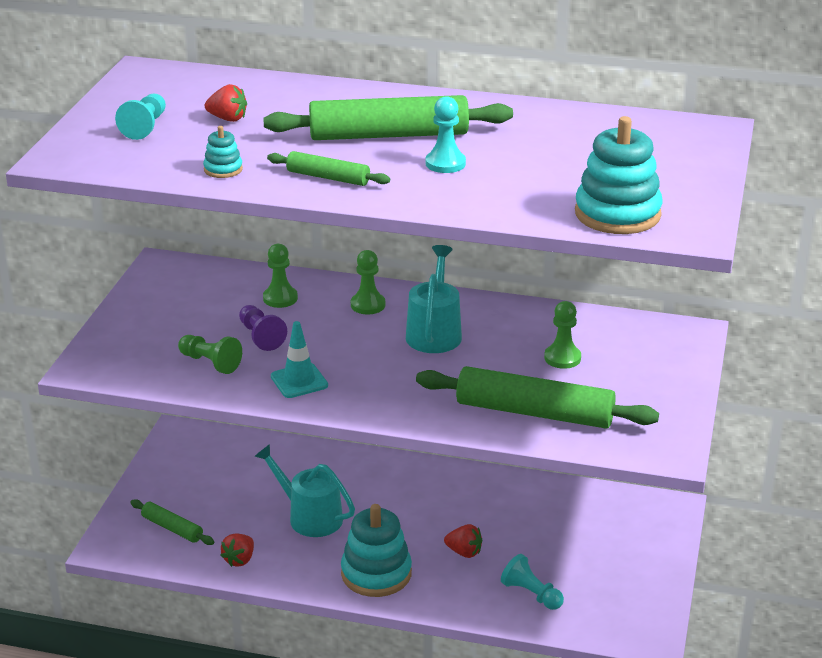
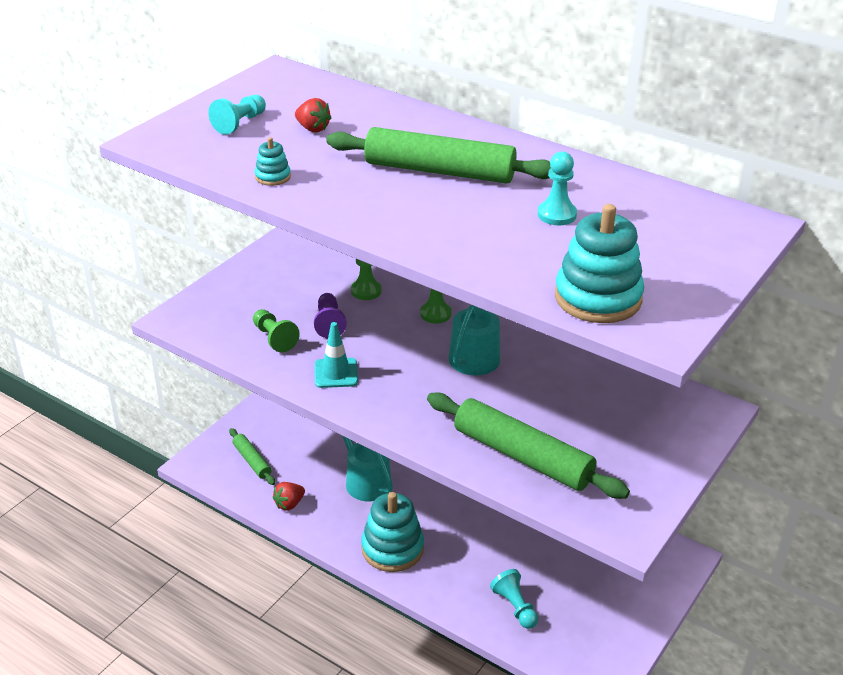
camera: 20 degrees right, 5 degrees up
green rolling pin [267,151,390,186] -> none
turquoise pawn [426,96,466,173] -> turquoise pawn moved to [538,152,577,225]
red strawberry [444,524,482,558] -> none
green pawn [544,301,581,369] -> none

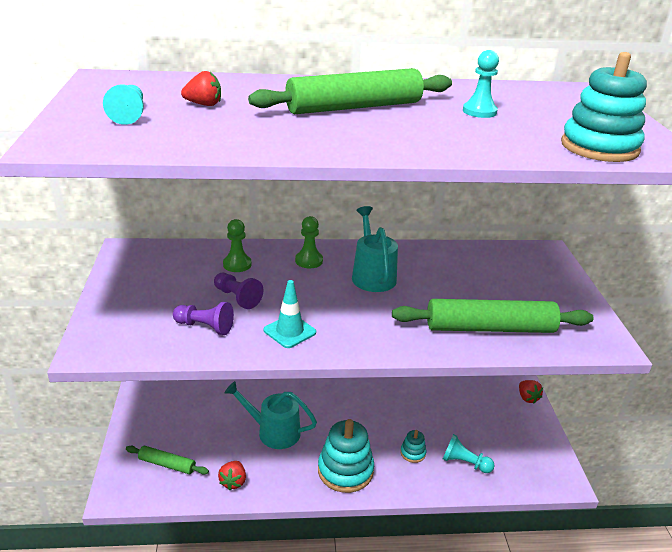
camera: 40 degrees left, 5 degrees down
green pawn [253,309,300,352] -> purple pawn [173,302,234,335]
turquoise stacking toy [255,137,291,186] -> turquoise stacking toy moved to [400,430,426,463]
none -> red strawberry [519,380,543,404]

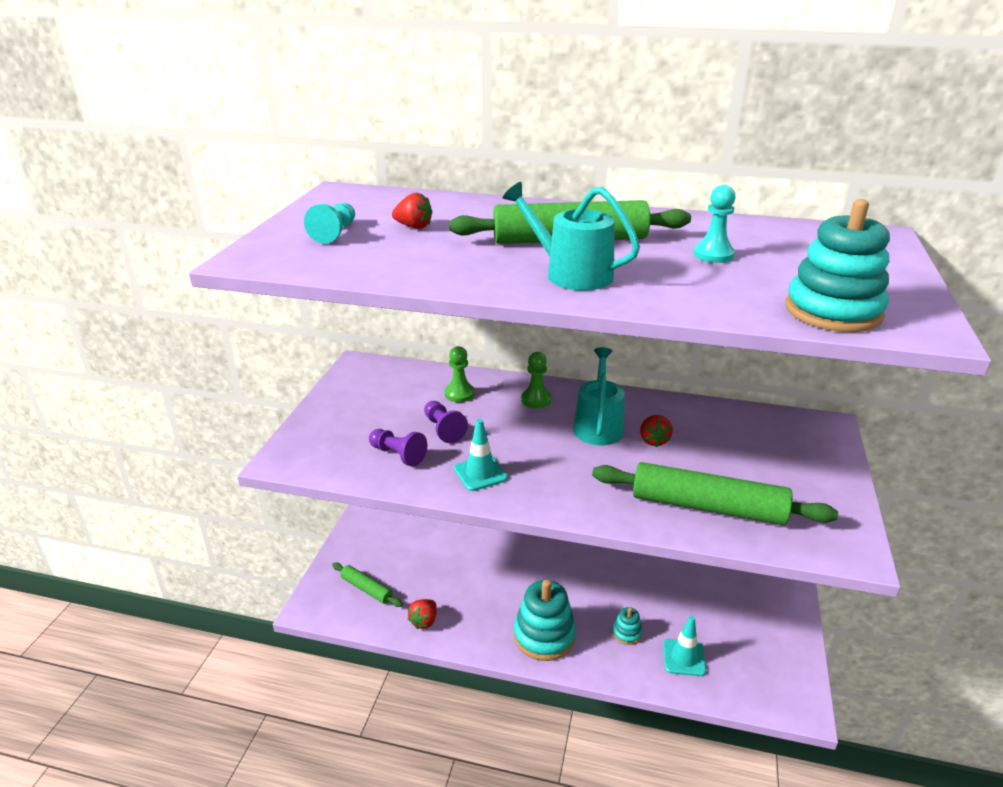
camera: 20 degrees right, 0 degrees up
turquoise watering can [224,381,317,449] -> turquoise watering can moved to [502,182,640,291]
turquoise pawn [443,434,495,473] -> turquoise traffic cone [663,616,706,676]
red strawberry [519,380,543,404] -> red strawberry moved to [640,415,673,447]

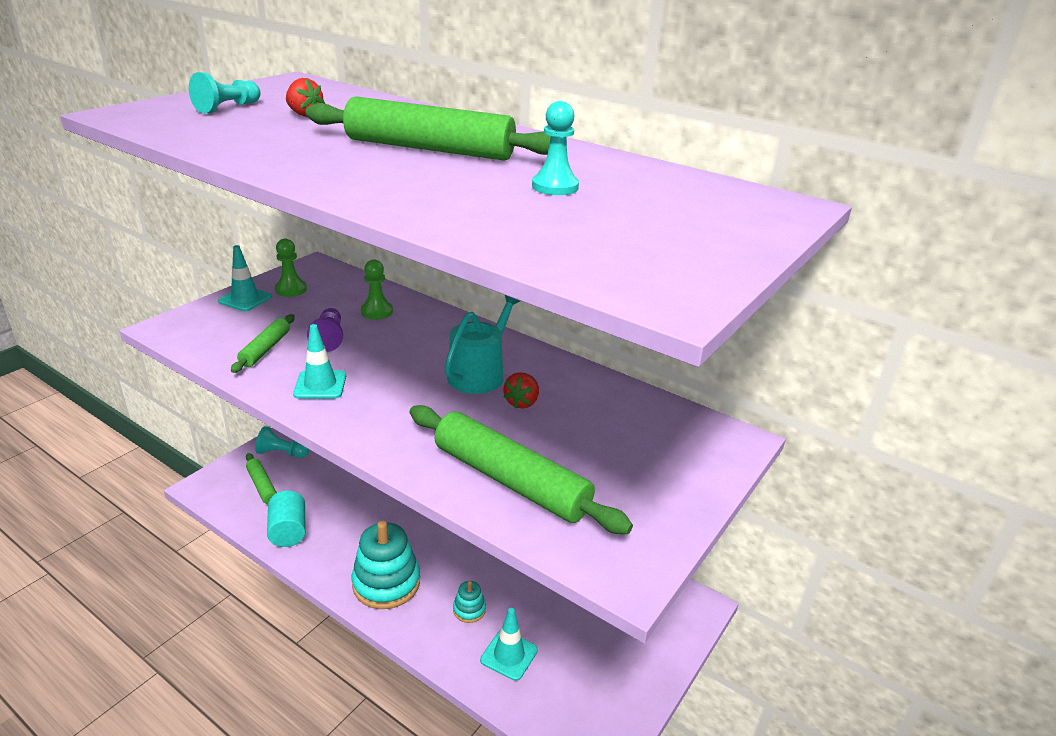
camera: 20 degrees right, 0 degrees up
purple pawn [369,429,427,467] -> green rolling pin [231,314,295,373]
red strawberry [408,599,437,629] -> turquoise cylinder [267,491,306,547]
turquoise watering can [502,182,640,291] -> none
green pawn [521,352,551,409] -> green pawn moved to [275,239,307,297]
turquoise stacking toy [786,199,890,332] -> none
none -> turquoise traffic cone [218,245,272,311]
none -> turquoise pawn [255,426,309,458]

